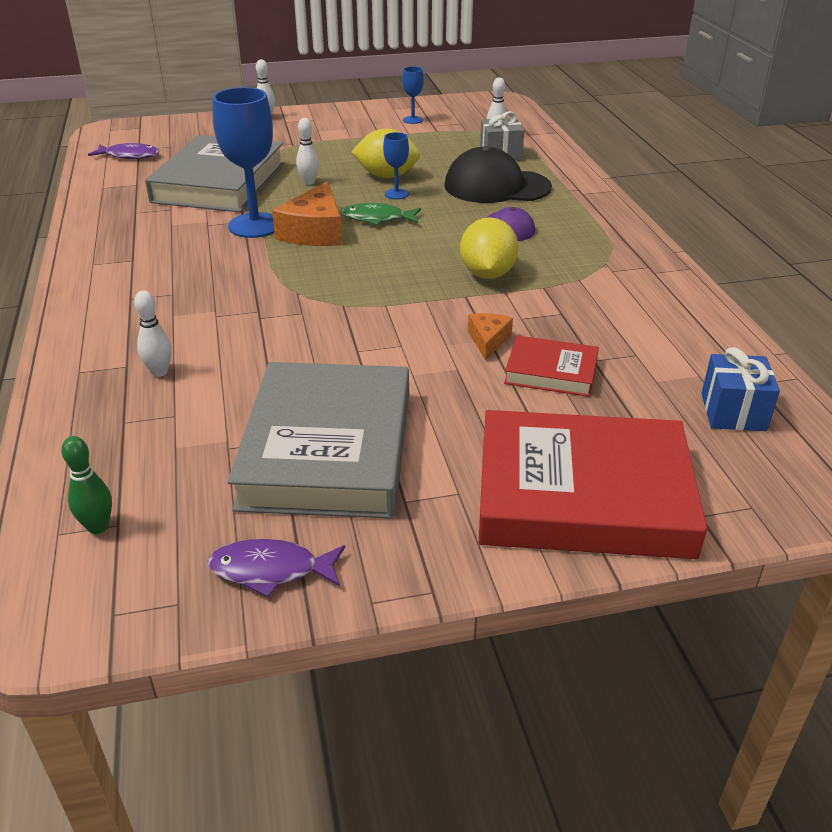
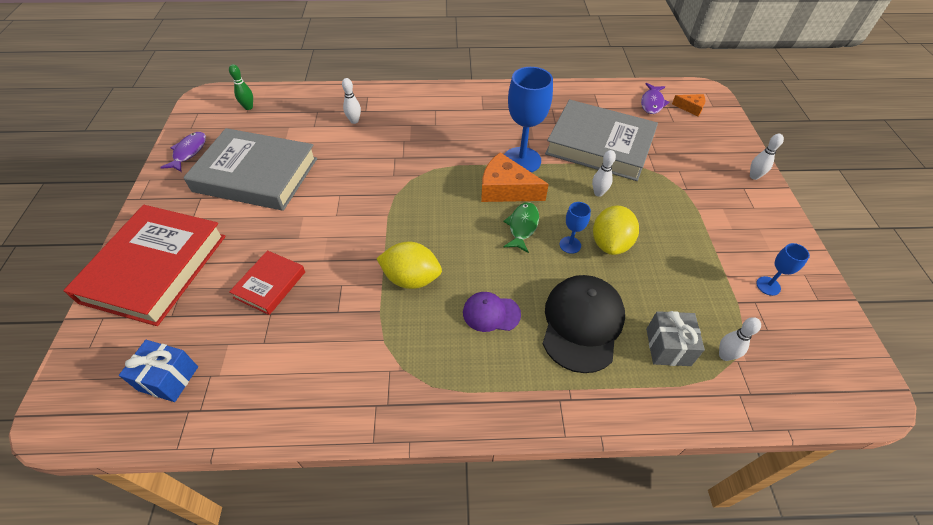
camera: 100 degrees right, 15 degrees up
orange cheese [468,313,513,361] -> orange cheese moved to [672,94,705,116]

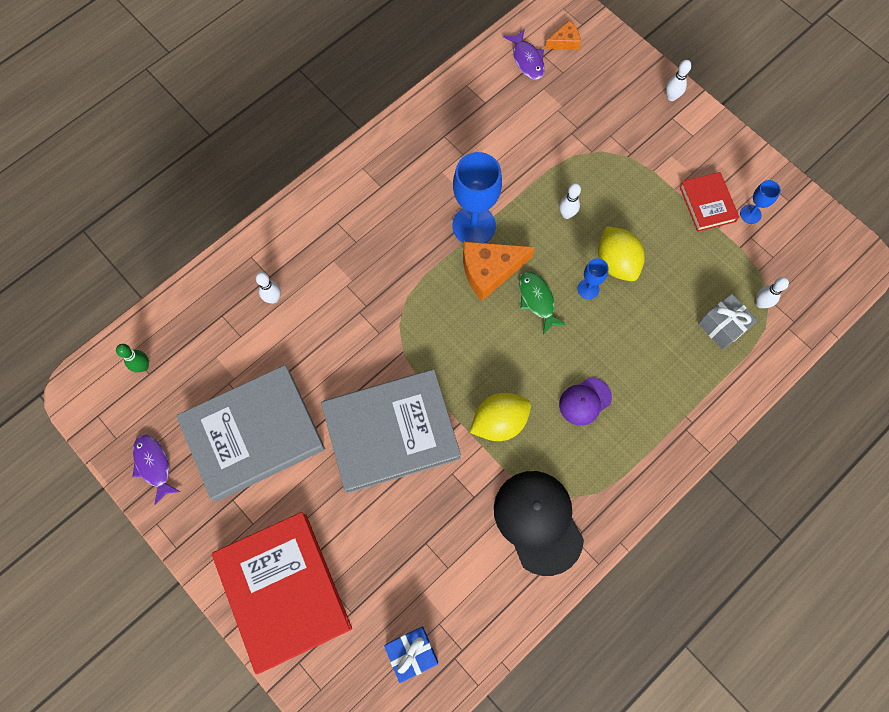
camera: 40 degrees left, 20 degrees up
red book [229,250,305,315] -> red book moved to [679,172,739,232]
black cap [542,275,625,373] -> black cap moved to [494,471,584,576]
grey book [545,99,658,181] -> grey book moved to [321,369,461,493]

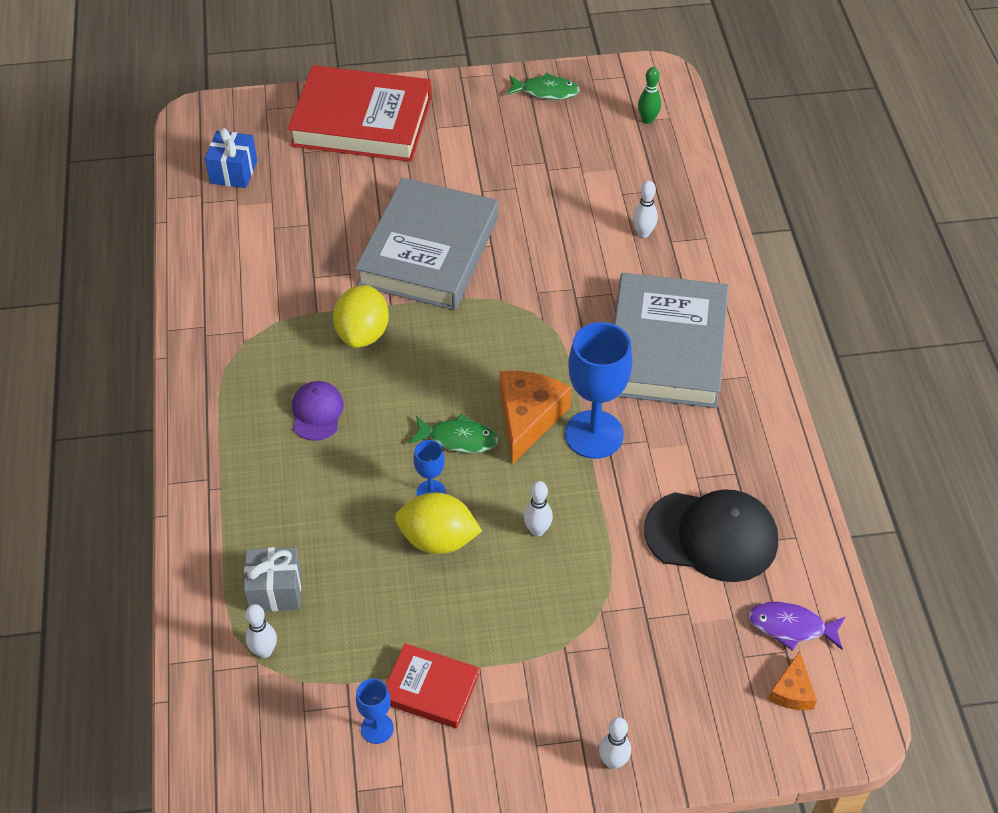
camera: 125 degrees right, 20 degrees down
purple fish [133,434,180,505] -> green fish [506,73,580,100]
grey book [176,365,325,502] -> grey book moved to [614,273,728,408]
black cap [494,471,584,576] -> black cap moved to [644,489,778,582]

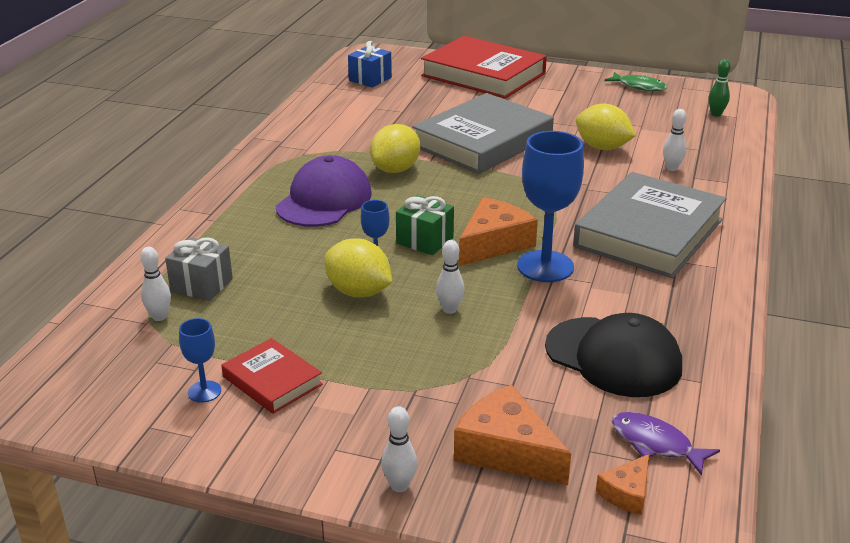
camera: 25 degrees right, 20 degrees down
purple cap [292,381,344,441] -> purple cap [276,155,372,227], size x1.82
green fish [409,414,499,453] -> green gift [396,195,454,255]
none -> orange cheese [454,384,571,485]
none -> yellow lemon [576,104,636,150]

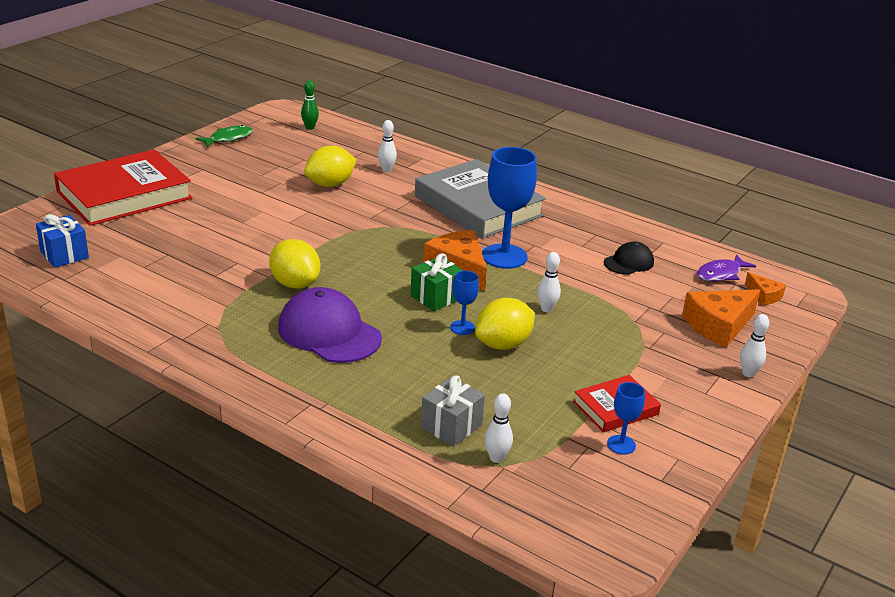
camera: 75 degrees left, 0 degrees up
grey book [412,93,554,174] -> none
black cap [545,313,682,397] -> black cap [604,242,654,275], size x0.55

